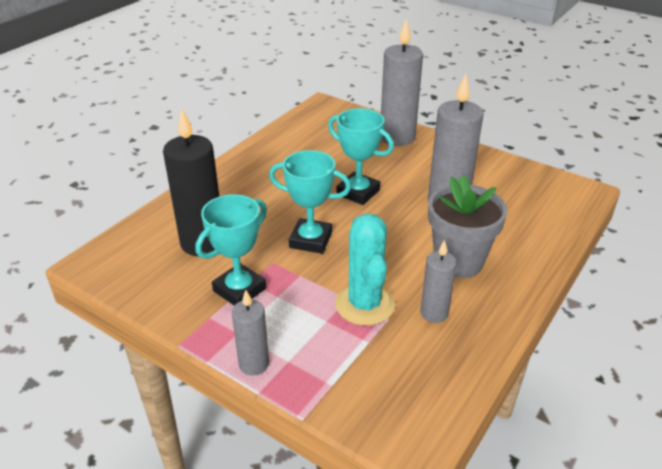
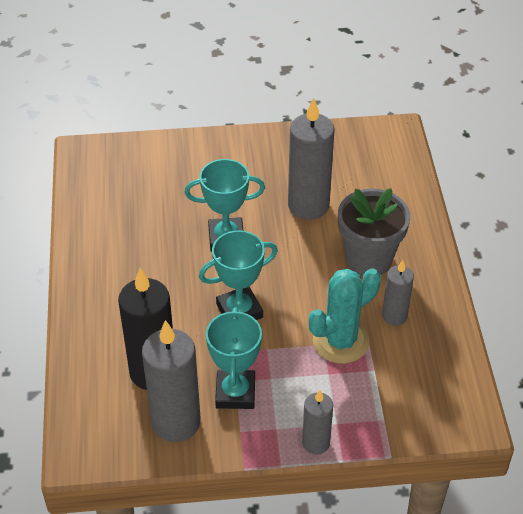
camera: 40 degrees left, 10 degrees up
turquoise cactus [335,213,395,326] -> turquoise cactus turned 75 degrees counterclockwise [309,268,381,364]
grey candle [381,20,423,146] -> grey candle moved to [142,320,201,442]

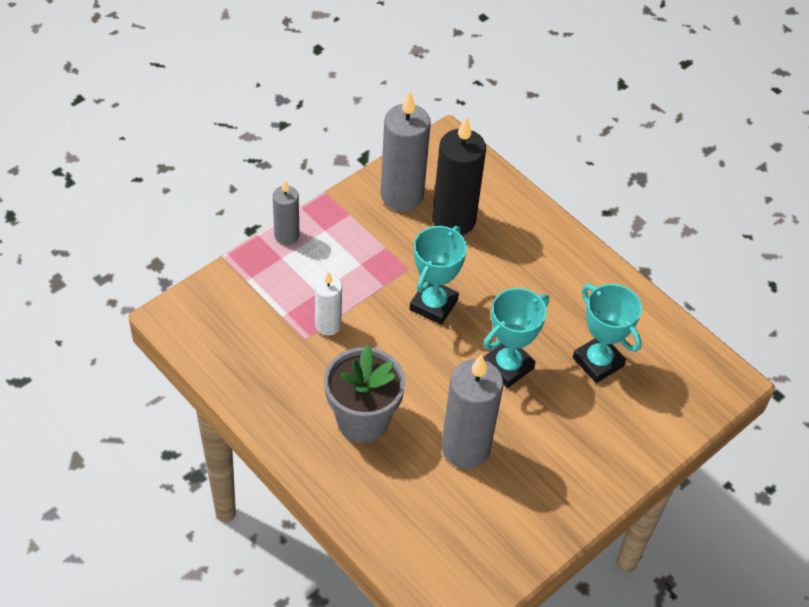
camera: 140 degrees right, 5 degrees up
turquoise trophy [206,307,262,409] -> turquoise trophy moved to [573,284,642,383]
turquoise cactus [309,268,381,364] -> white candle [315,272,342,336]
grey candle [382,260,414,326] -> none

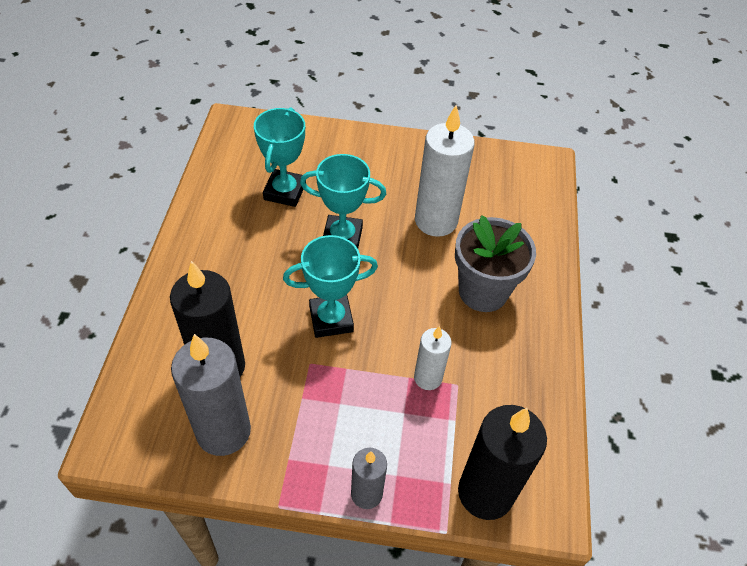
camera: 130 degrees left, 0 degrees up
grey candle [442,354,503,469] -> white candle [415,105,475,237]
none -> black candle [458,405,547,520]

